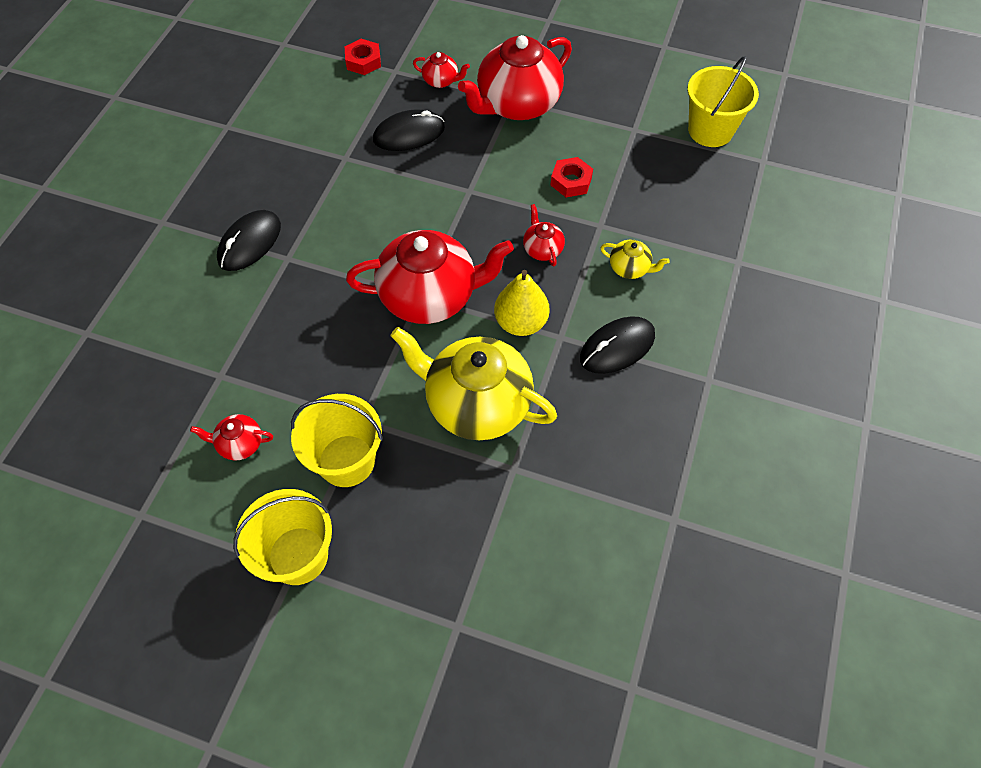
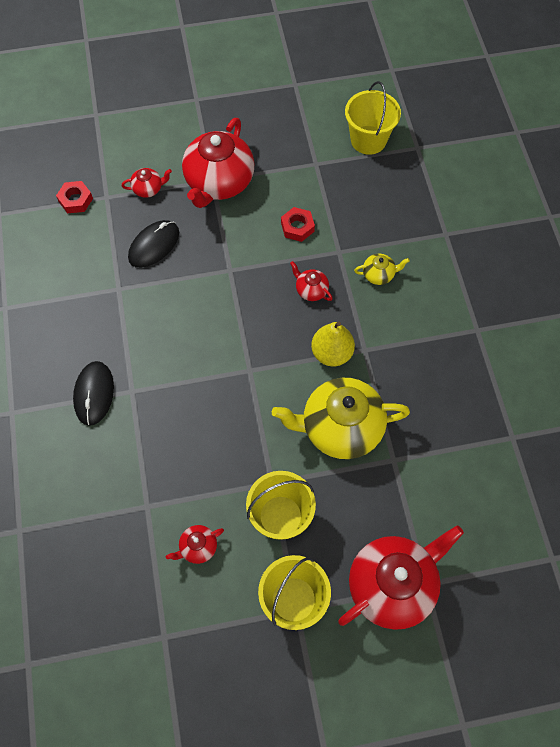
camera: 30 degrees left, 5 degrees up
red teapot [346,230,514,324] -> red teapot moved to [338,526,464,630]
black mouse [580,316,655,374] -> none

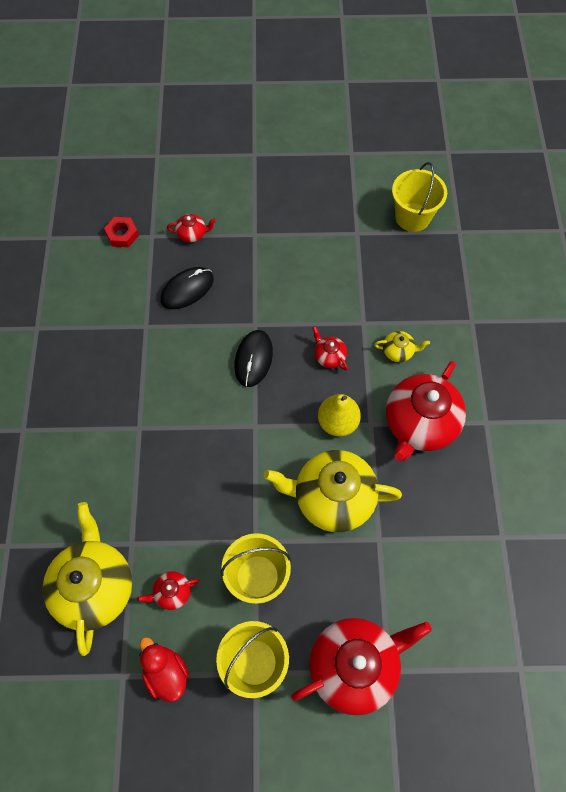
camera: 10 degrees right, 0 degrees up
black mouse [73,361,114,426] -> black mouse moved to [234,330,273,387]
red teapot [182,118,255,208] -> red teapot moved to [386,361,466,461]
red nut [281,207,315,242] -> none
none -> yellow teapot [43,502,132,656]
none -> red duck [139,637,189,702]

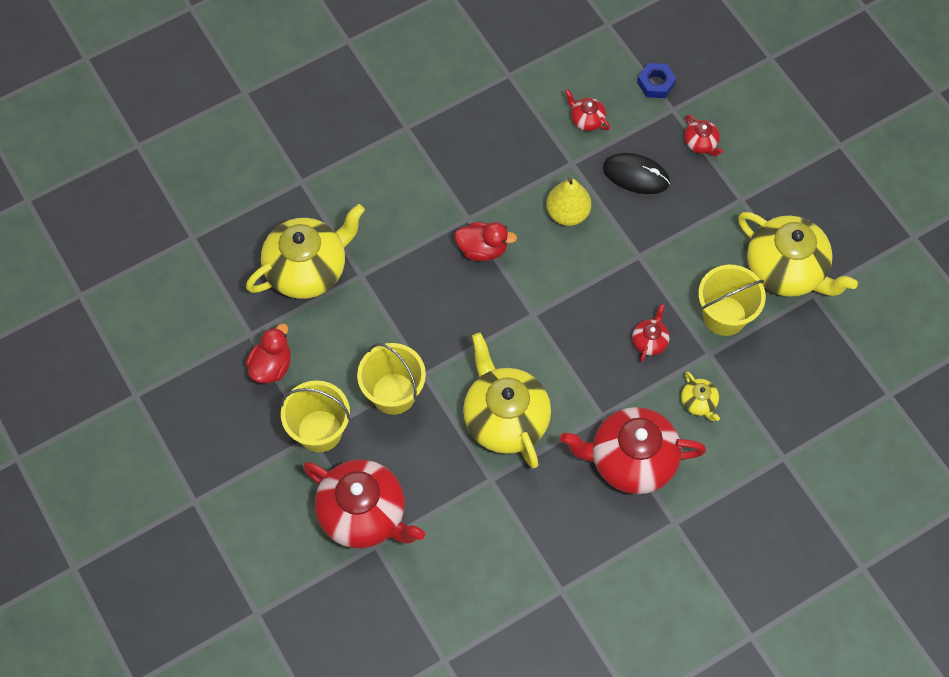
camera: 60 degrees right, 0 degrees up
red nut [104,217,139,247] -> blue nut [637,63,676,98]
red teapot [137,571,199,610] -> red teapot moved to [565,89,610,131]
black mouse [234,330,273,387] -> none
yellow pear [318,394,361,437] -> yellow pear moved to [546,177,591,226]
yellow bucket [392,162,447,232] -> yellow bucket moved to [698,265,766,336]
none -> red duck [454,222,517,261]
none -> yellow teapot [738,212,858,297]

